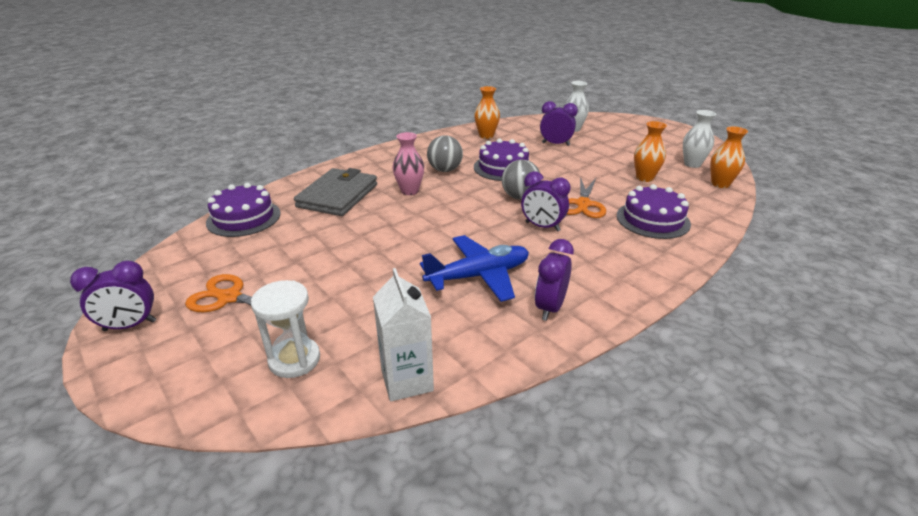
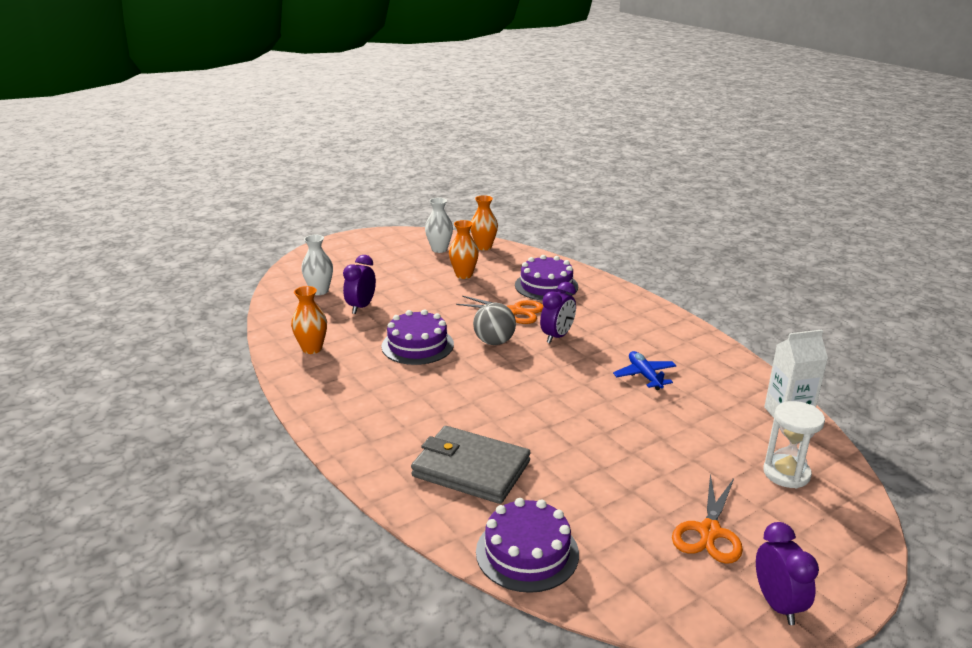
camera: 85 degrees left, 5 degrees down
pink vase [392,132,424,195] -> none
blue plane [420,235,529,302] -> blue plane [613,351,677,390], size x0.63
grey ball [427,135,463,172] -> none
purple clock [535,239,574,321] -> none

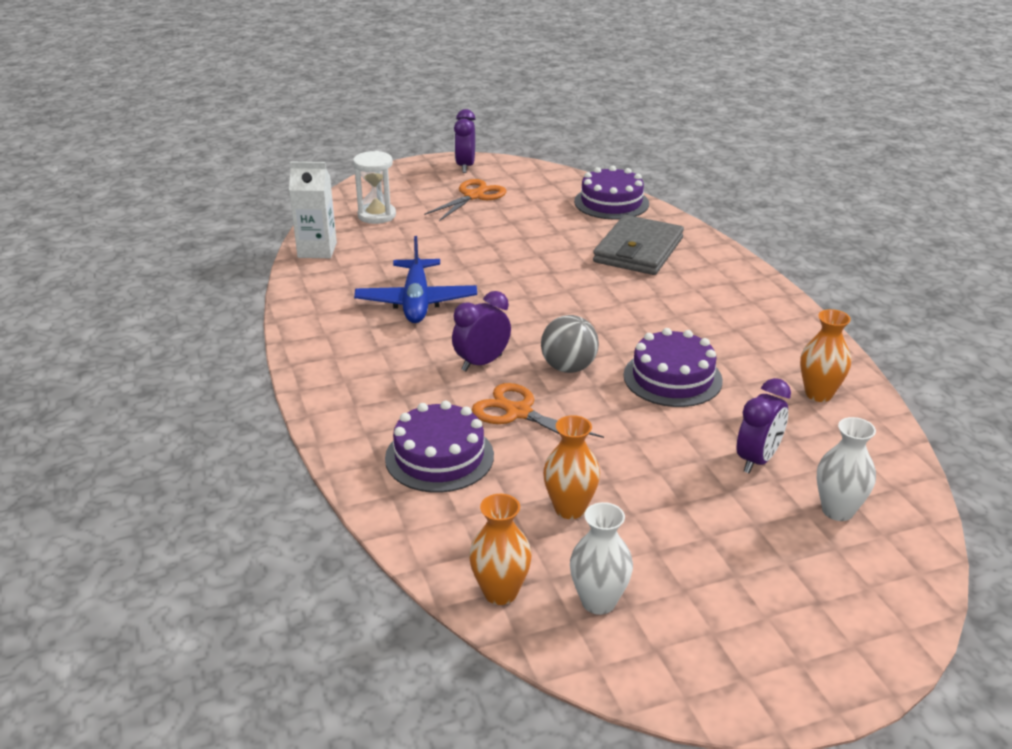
camera: 165 degrees left, 5 degrees up
grey wallet [411,426,530,504] -> grey wallet turned 75 degrees clockwise [593,215,684,275]
blue plane [613,351,677,390] -> blue plane [354,236,477,323], size x1.60

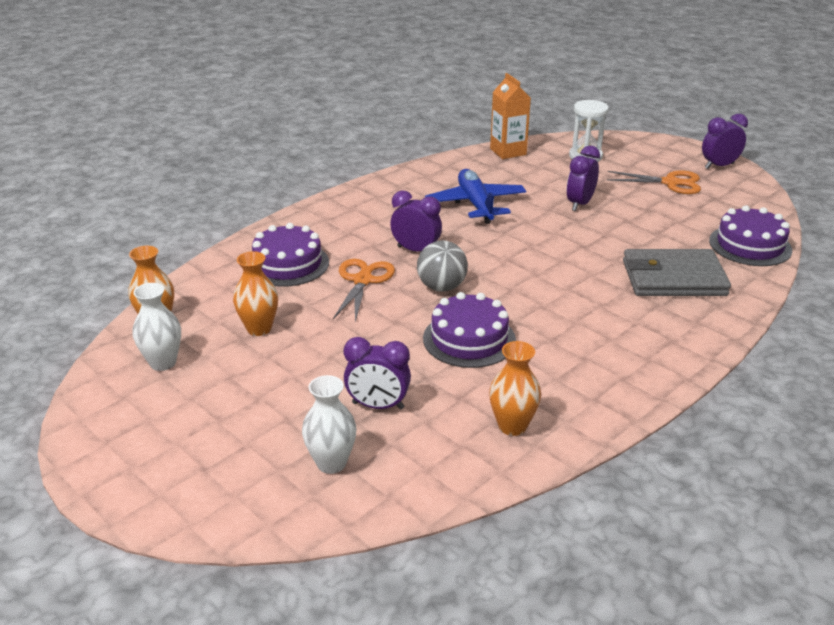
camera: 65 degrees right, 0 degrees up
white carton [289,162,337,258] -> orange carton [490,73,531,159]
blue plane [354,236,477,323] -> blue plane turned 105 degrees clockwise [425,169,526,224]
none -> purple clock [567,146,600,211]

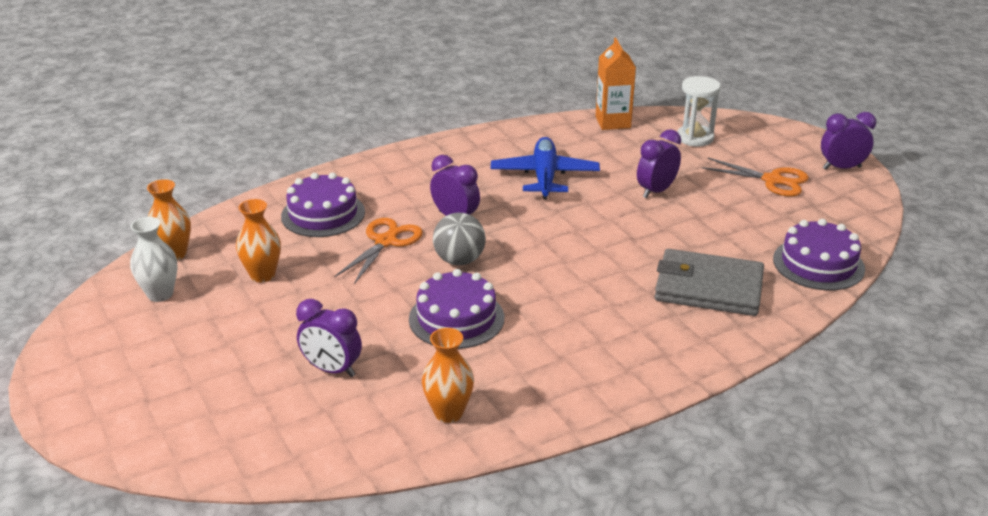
camera: 15 degrees right, 0 degrees up
white vase [302,375,356,474] -> none

